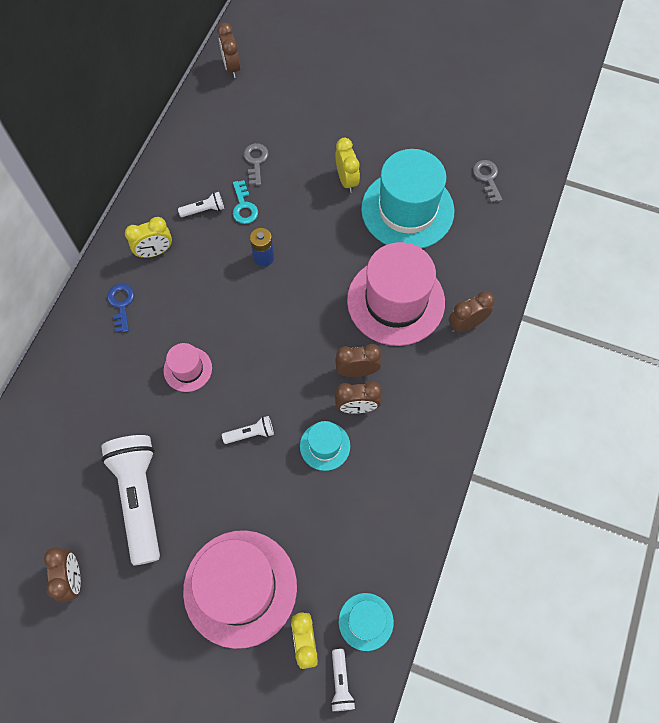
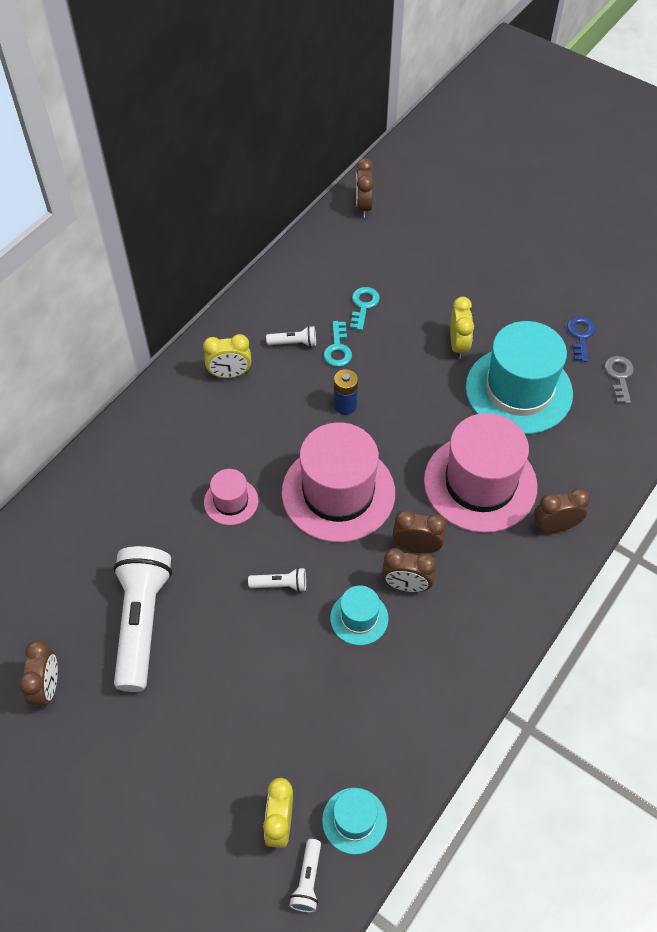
camera: 15 degrees right, 10 degrees down
blue key [107,284,134,333] -> blue key moved to [567,316,595,362]
pink hat [183,530,297,649] -> pink hat moved to [282,422,395,542]
grey key [244,143,269,185] -> turquoise key [350,287,380,331]

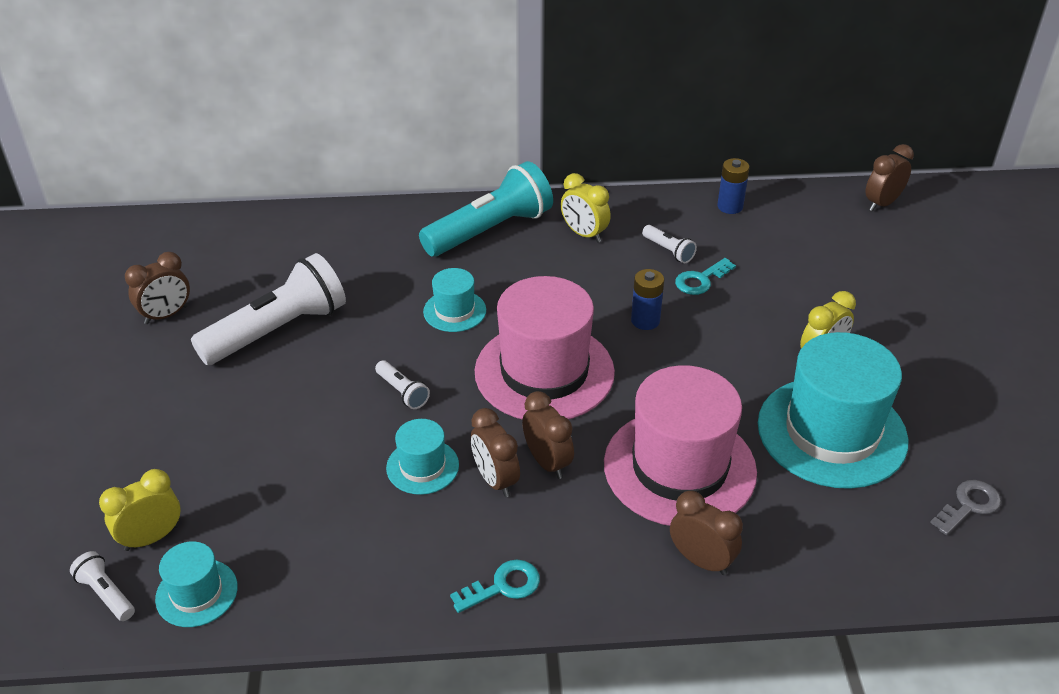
camera: 50 degrees right, 15 degrees down
pink hat [204,469,258,525] -> turquoise hat [423,268,486,332]
white flashlight [289,839,321,912] -> white flashlight turned 75 degrees clockwise [70,551,135,621]
turquoise key [350,287,380,331] -> turquoise key moved to [450,559,540,613]
blue key [567,316,595,362] -> none
none -> turquoise flashlight [419,161,553,256]
none -> blue battery [717,158,749,214]

